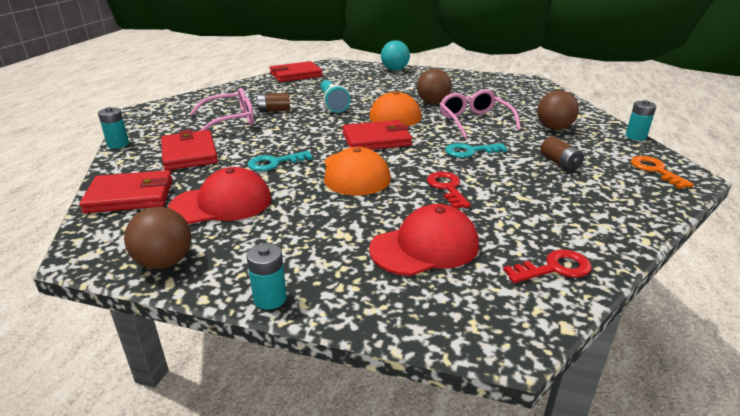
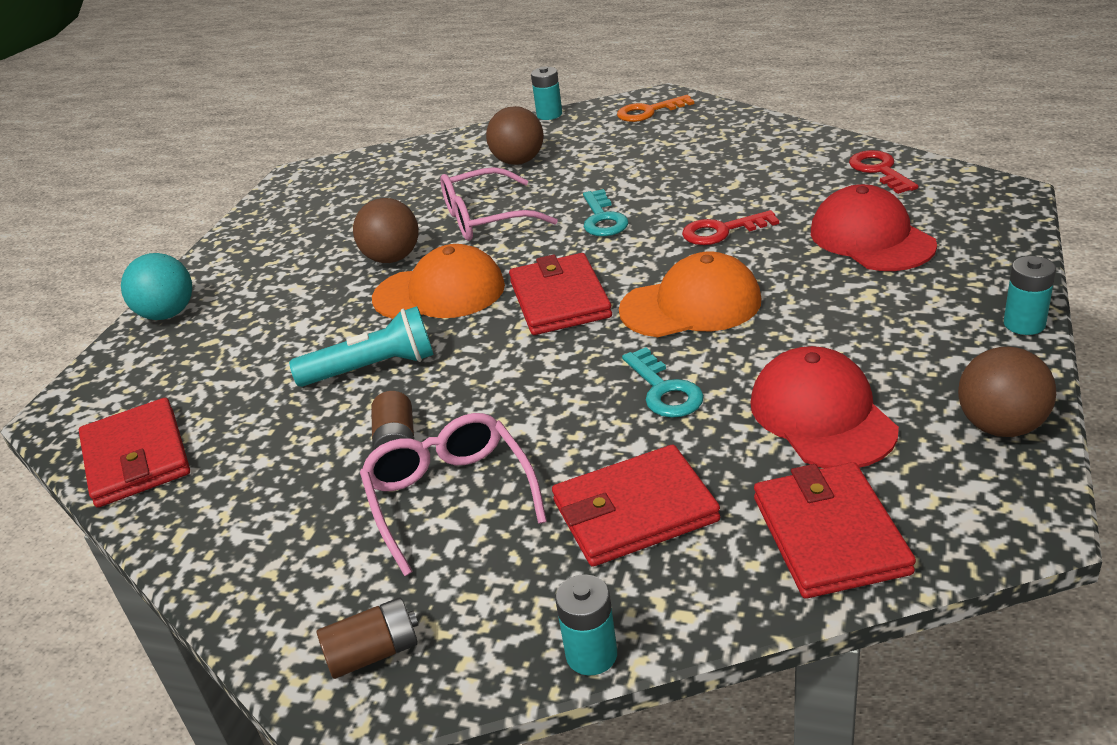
camera: 85 degrees left, 5 degrees up
brown battery [540,136,584,171] -> brown battery moved to [317,597,418,679]

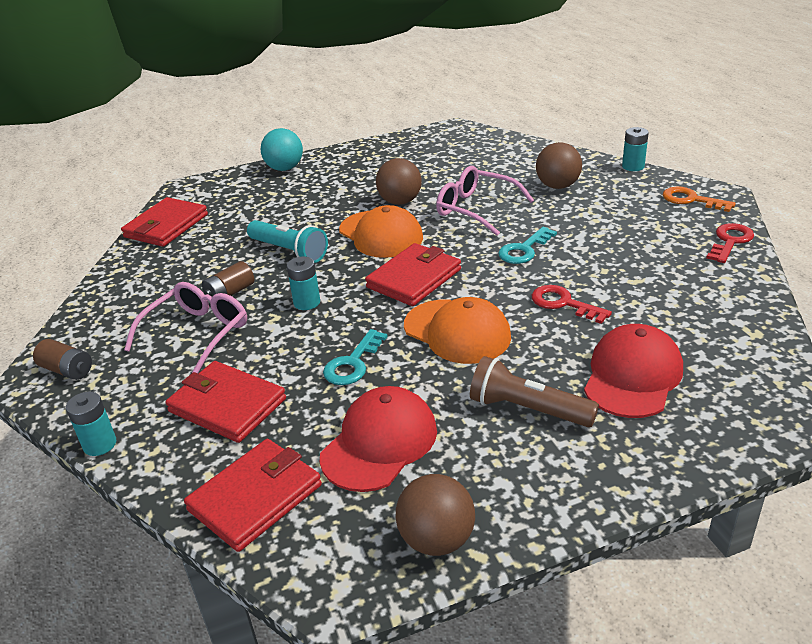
camera: 50 degrees right, 0 degrees up
red key [849,150,919,194] -> red key moved to [706,223,754,263]
turquoise battery [1004,256,1056,335] -> turquoise battery moved to [287,256,320,310]
none -> brown flashlight [470,356,599,427]

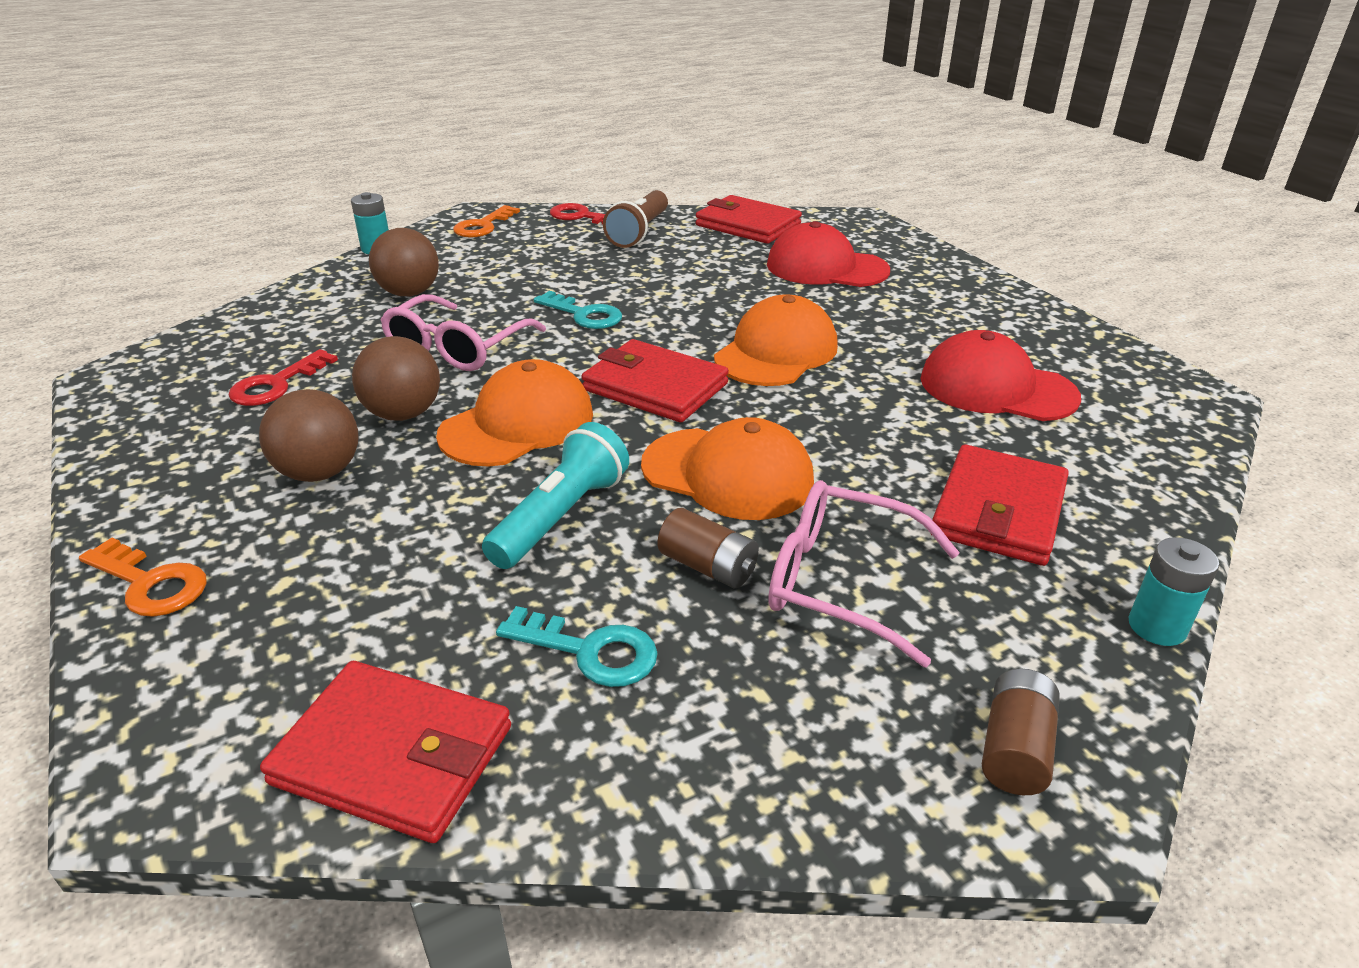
camera: 100 degrees left, 0 degrees up
red wallet [184,439,322,552] -> red wallet moved to [696,195,802,244]
turquoise ball [261,128,303,171] -> orange key [79,537,207,617]
turquoise battery [287,256,320,310] -> orange cap [641,417,814,520]
turquoise key [323,329,388,385] -> turquoise key moved to [496,606,658,687]
brown ball [396,474,475,556] -> brown ball moved to [259,389,359,482]
brown flashlight [470,356,599,427] -> brown flashlight moved to [603,190,668,248]
red key [532,285,612,324] -> red key moved to [229,349,338,406]

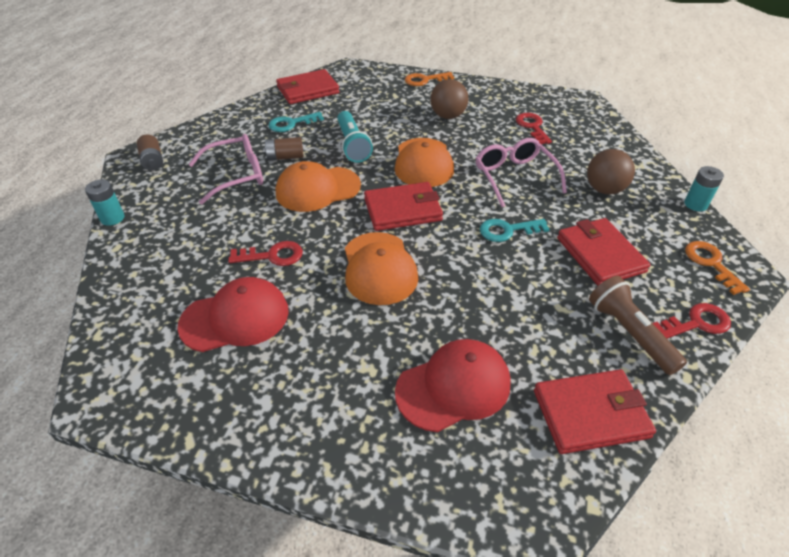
camera: 135 degrees right, 10 degrees up
brown ball [352,336,440,421] -> none
red wallet [931,444,1069,566] -> red wallet moved to [557,218,651,286]
none -> red key [228,241,303,266]

